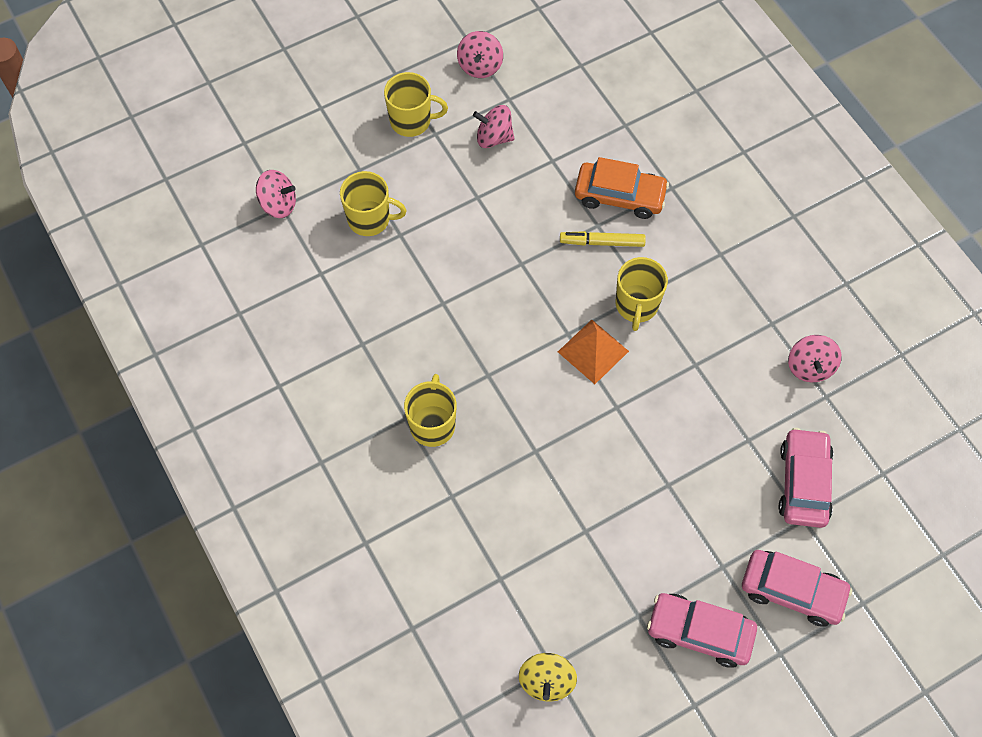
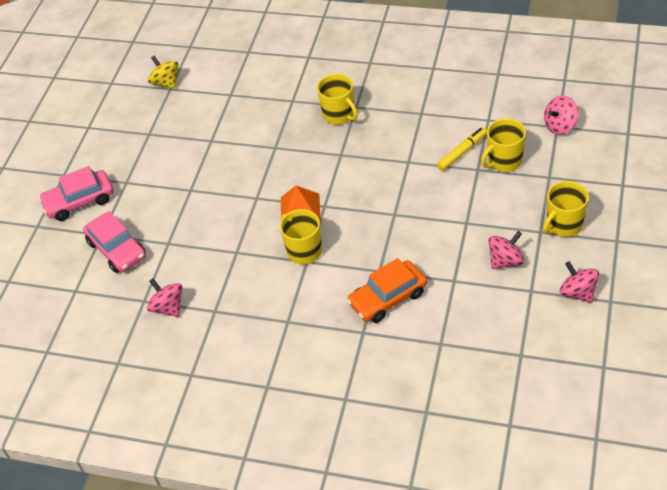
camera: 140 degrees right, 15 degrees down
yellow marker [560,231,646,247] -> yellow marker moved to [437,127,487,171]
pink car [647,593,757,668] -> none

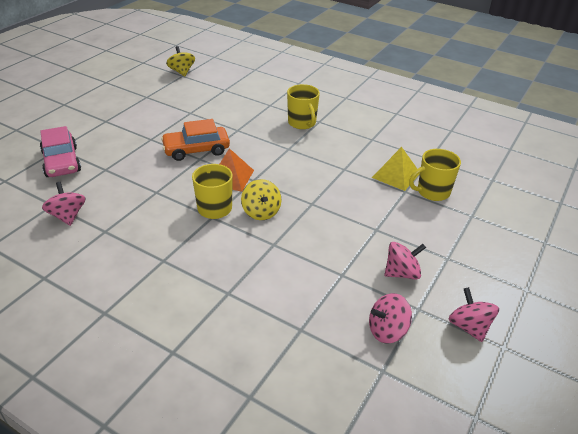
camera: 10 degrees right, 10 degrees down
pink car [39,166,113,221] -> none
orange car [347,258,427,323] -> orange car moved to [161,119,230,161]
yellow marker [437,127,487,171] -> yellow pyramid [372,147,420,191]
yellow mug [543,181,589,237] -> none
pink spinning top [544,96,579,134] -> pink spinning top moved to [369,293,412,344]
none -> yellow spinning top [241,179,281,220]

